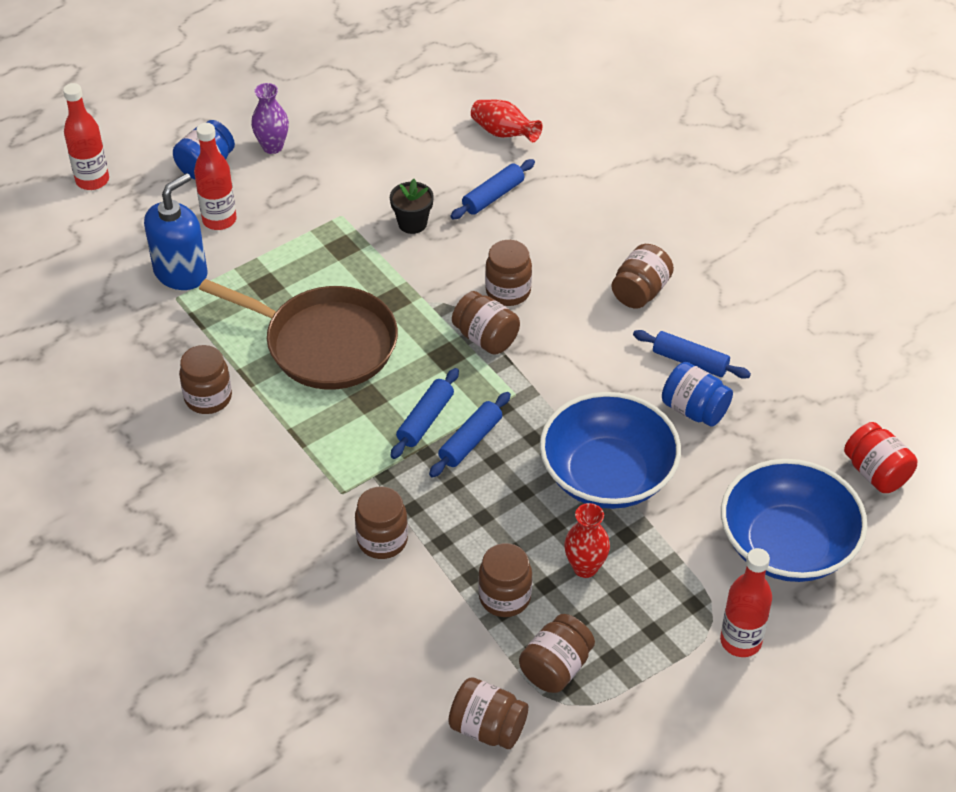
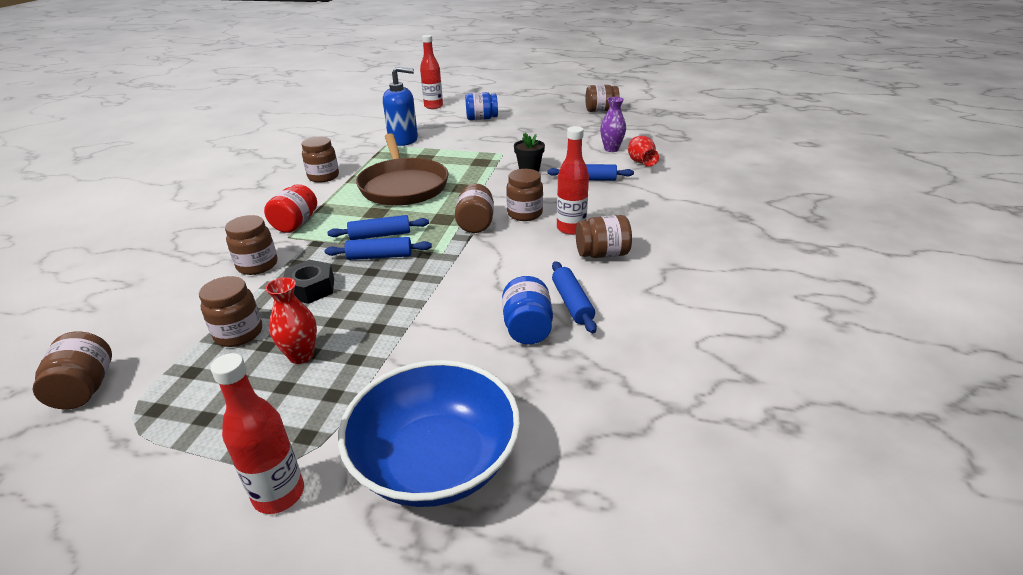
camera: 50 degrees right, 15 degrees down
red bottle [194,123,237,230] -> red bottle moved to [557,126,589,235]
purple vase [251,83,289,154] -> purple vase moved to [600,97,626,152]
brown jar [519,614,595,693] -> brown jar moved to [585,85,620,112]
blue bowl [540,392,681,509] -> none
red jar [844,422,917,493] -> red jar moved to [264,184,317,233]
none -> black nut [284,260,334,304]

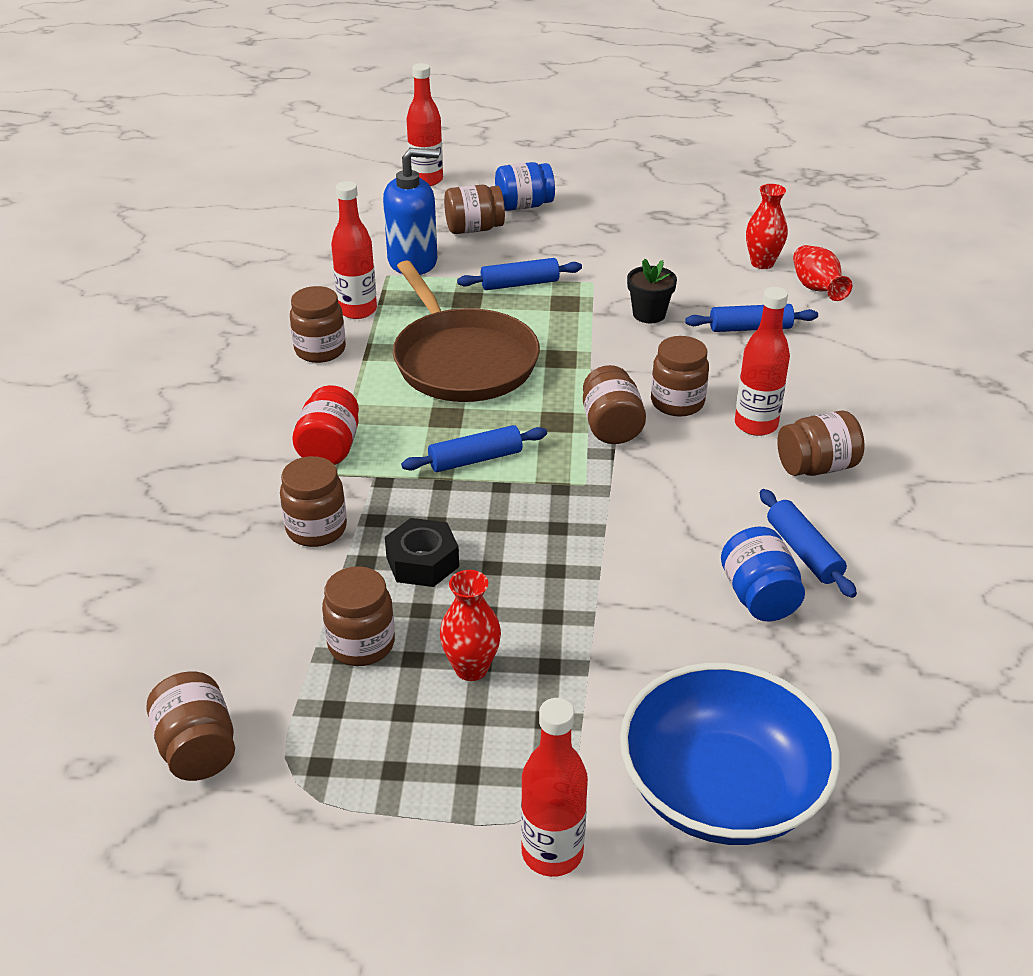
camera: 10 degrees left, 5 degrees up
blue rolling pin [325,237,432,260] -> blue rolling pin moved to [457,258,582,290]
brown jar [585,85,620,112] -> brown jar moved to [444,185,505,234]
purple vase [600,97,626,152] -> red vase [746,184,788,269]
none -> red bottle [331,181,377,319]

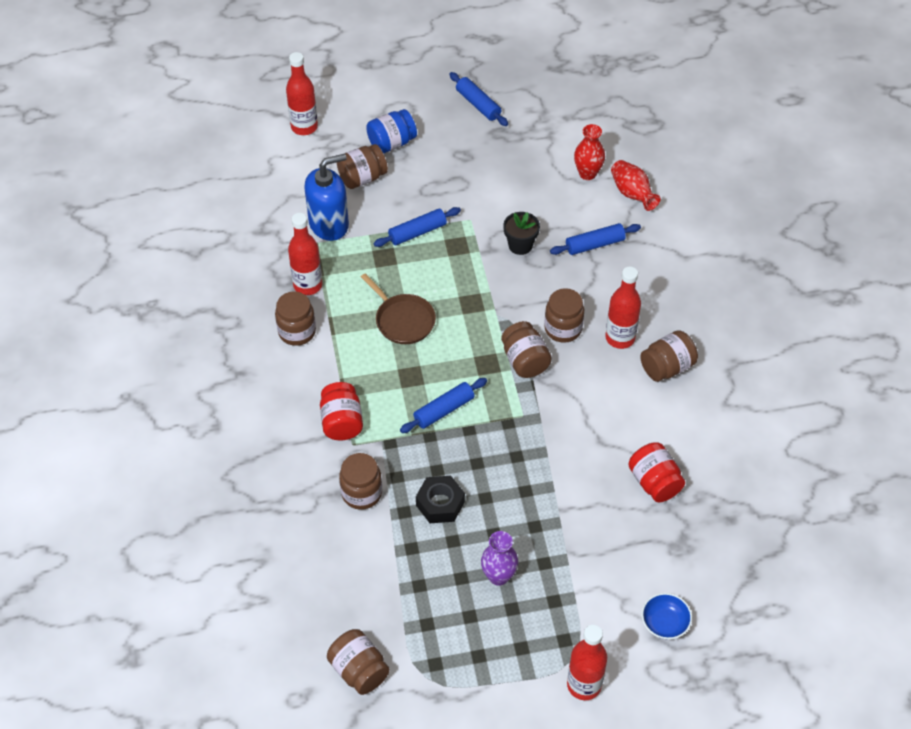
camera: 15 degrees left, 15 degrees up
brown jar [322,566,395,666] -> none
brown pan [393,261,540,402] -> brown pan [361,273,436,344], size x0.57
red vase [440,570,501,681] -> purple vase [481,531,518,586]
blue bowl [620,663,840,845] -> blue bowl [642,593,692,639], size x0.41
blue jar [721,527,805,621] -> red jar [628,442,685,502]
blue rolling pin [760,489,857,598] -> blue rolling pin moved to [449,72,508,126]

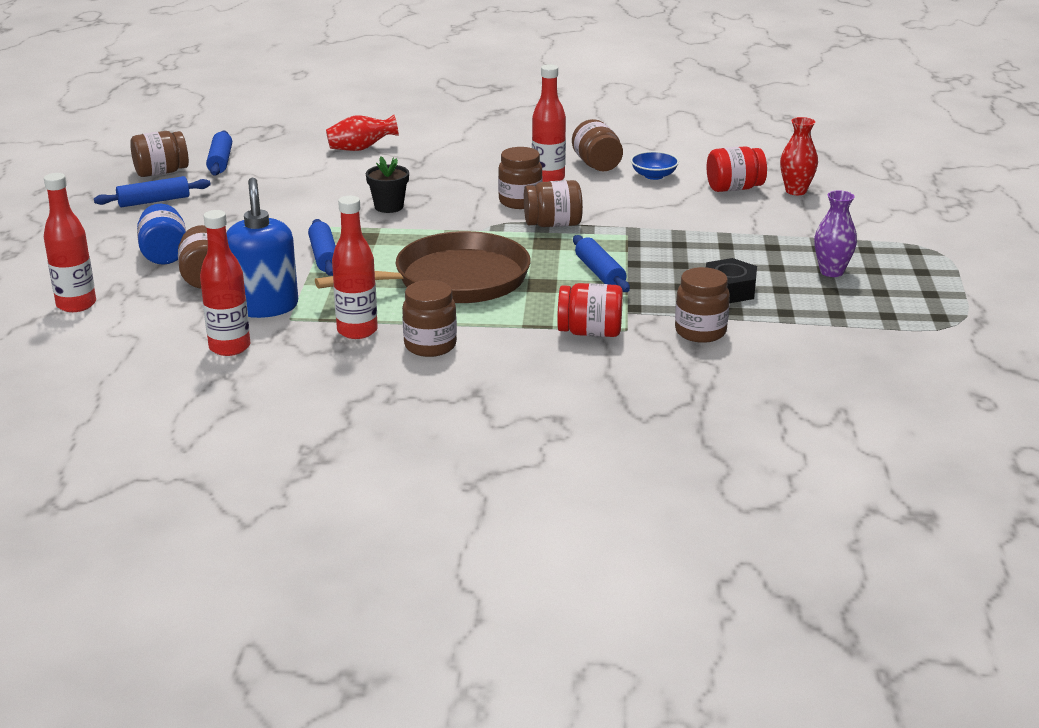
camera: 75 degrees left, 25 degrees down
brown jar [327,629,390,695] -> brown jar moved to [130,131,189,177]
brown pan [361,273,436,344] -> brown pan [315,231,531,303], size x1.76
blue rolling pin [550,223,641,255] -> blue rolling pin moved to [206,130,232,176]
red bottle [567,625,607,700] -> red bottle moved to [200,210,250,356]
red vase [574,124,605,180] -> red vase moved to [780,117,818,195]
blue bowl [642,593,692,639] -> blue bowl moved to [631,151,679,180]

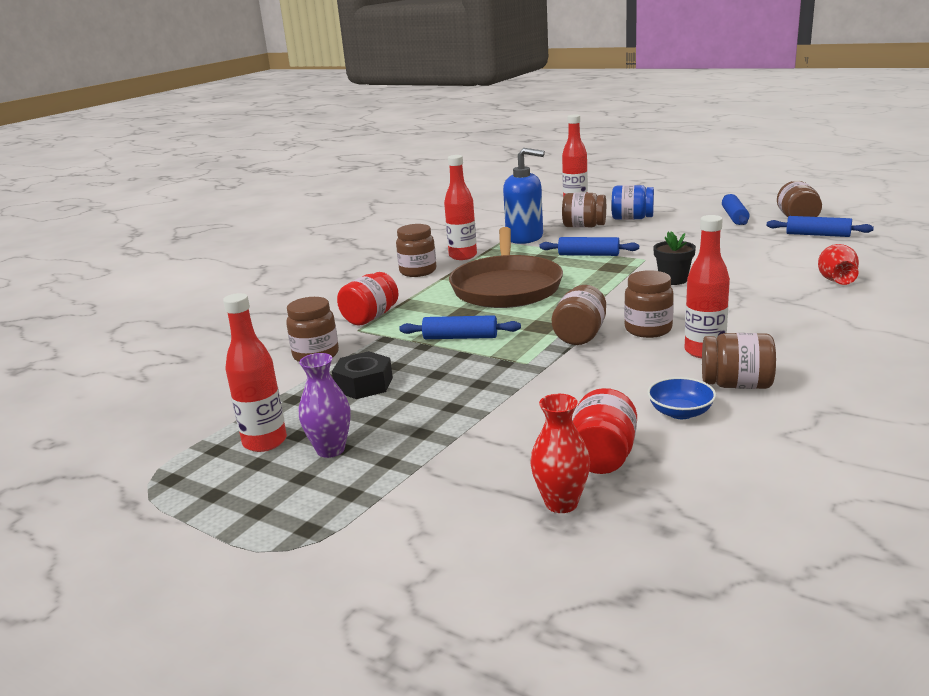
camera: 120 degrees right, 5 degrees down
red bottle [200,210,250,356] -> red bottle moved to [223,293,287,452]

